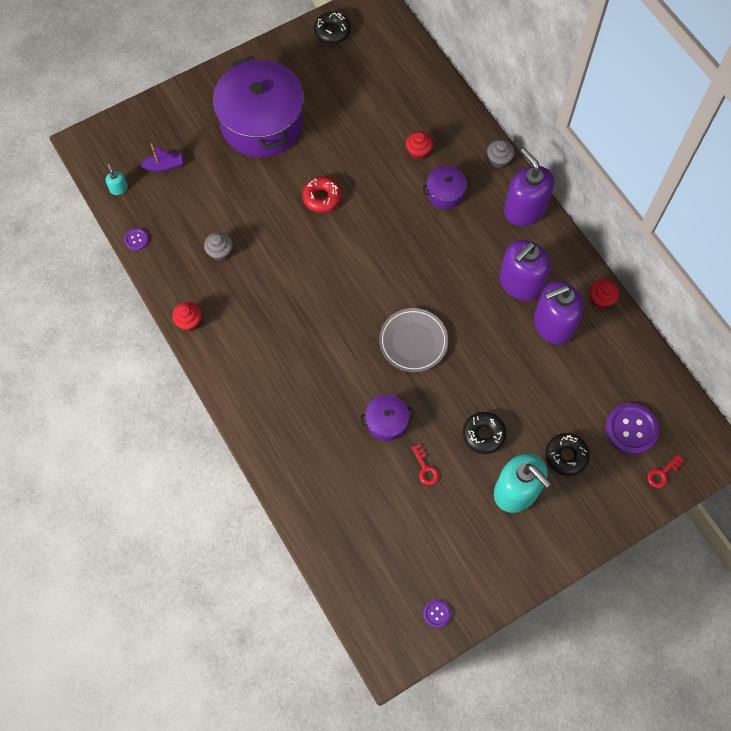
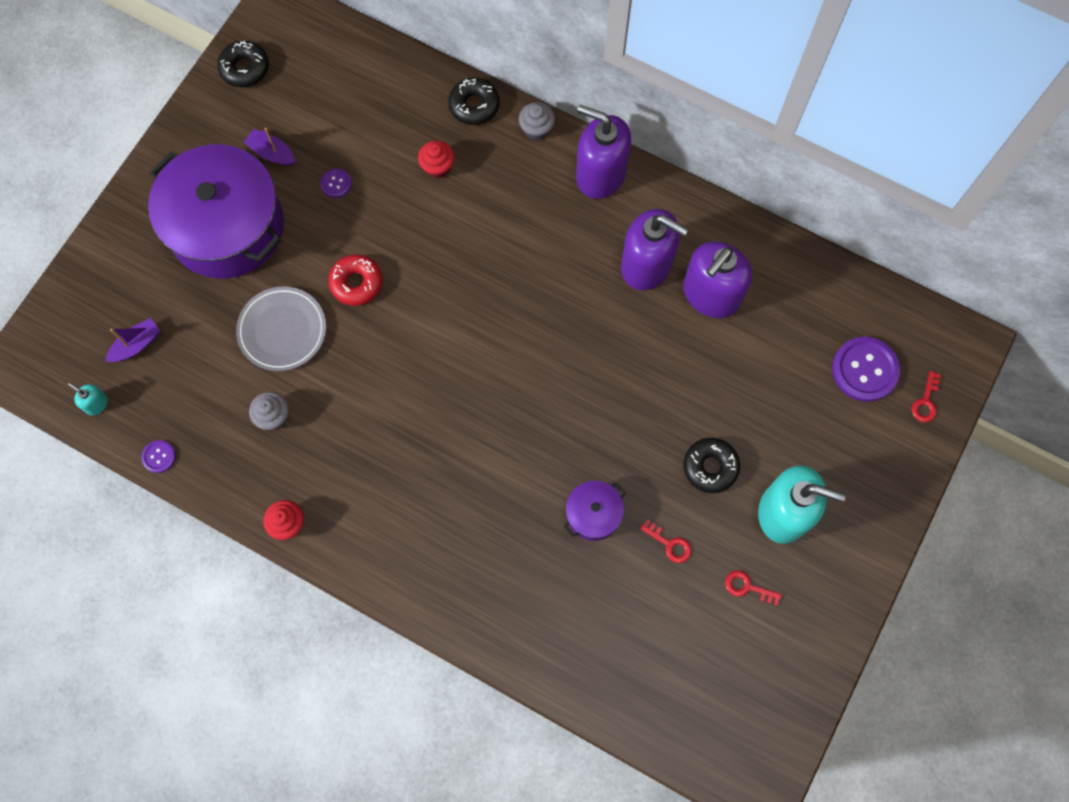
camera: 30 degrees left, 5 degrees up
grey plate [379,308,448,372] -> grey plate moved to [236,286,326,371]
purple pot [422,166,471,209] -> none
purple button [423,600,451,628] -> purple button moved to [320,168,352,198]
purple soap dispenser [499,240,550,301] -> purple soap dispenser turned 75 degrees counterclockwise [621,209,688,290]
black donut [545,433,590,476] -> black donut moved to [448,78,499,125]
red cupcake [590,279,619,309] -> none
none -> purple boat [244,128,295,166]
none -> red key [725,570,782,606]

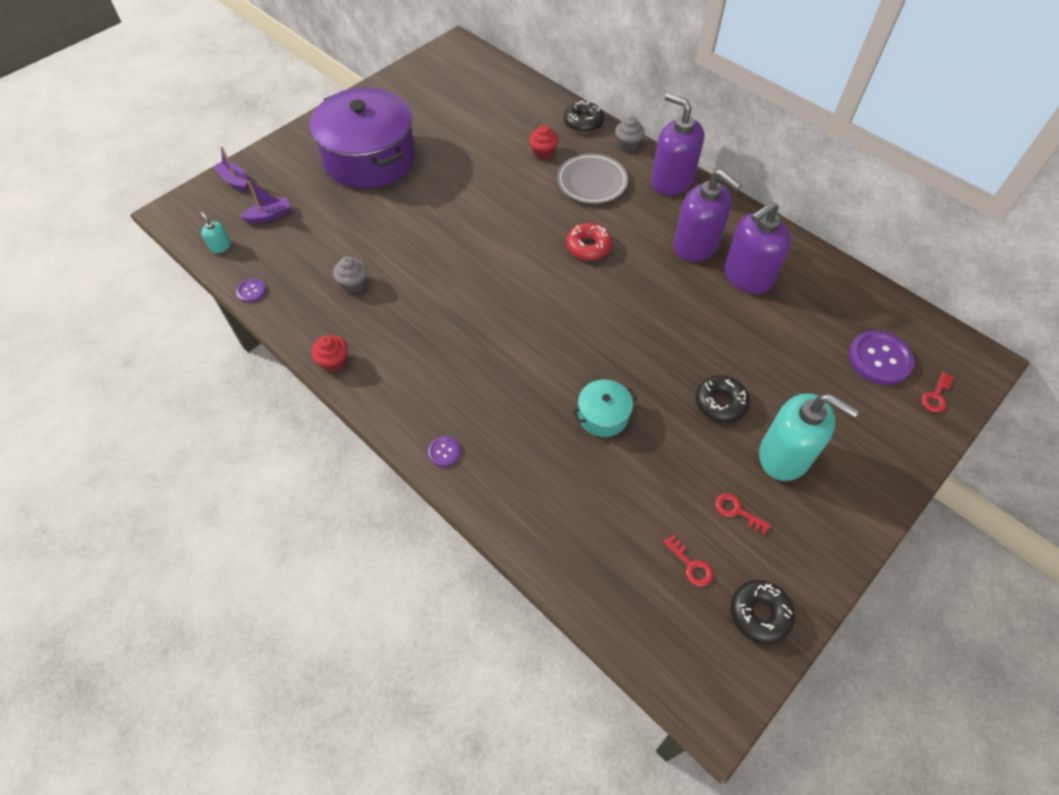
camera: 15 degrees right, 15 degrees down
black donut [217,41,269,87] -> black donut moved to [731,580,795,644]
grey plate [236,286,326,371] -> grey plate moved to [557,154,628,204]
purple boat [244,128,295,166] -> purple boat moved to [214,146,247,191]
purple button [320,168,352,198] -> purple button moved to [428,436,461,467]
red donut [328,254,382,306] -> red donut moved to [566,223,612,261]
purple pot [563,481,626,541] -> turquoise pot [573,380,637,437]
red key [640,519,691,563] -> red key moved to [663,535,713,587]

